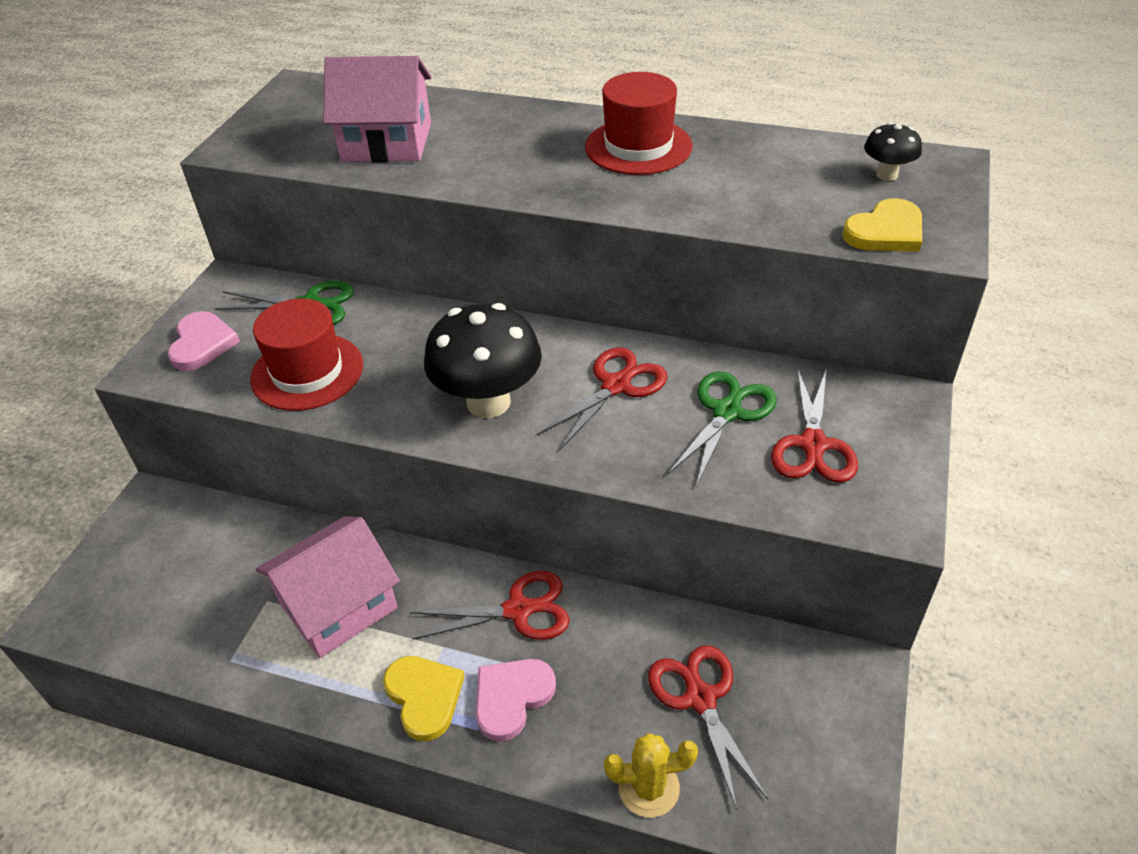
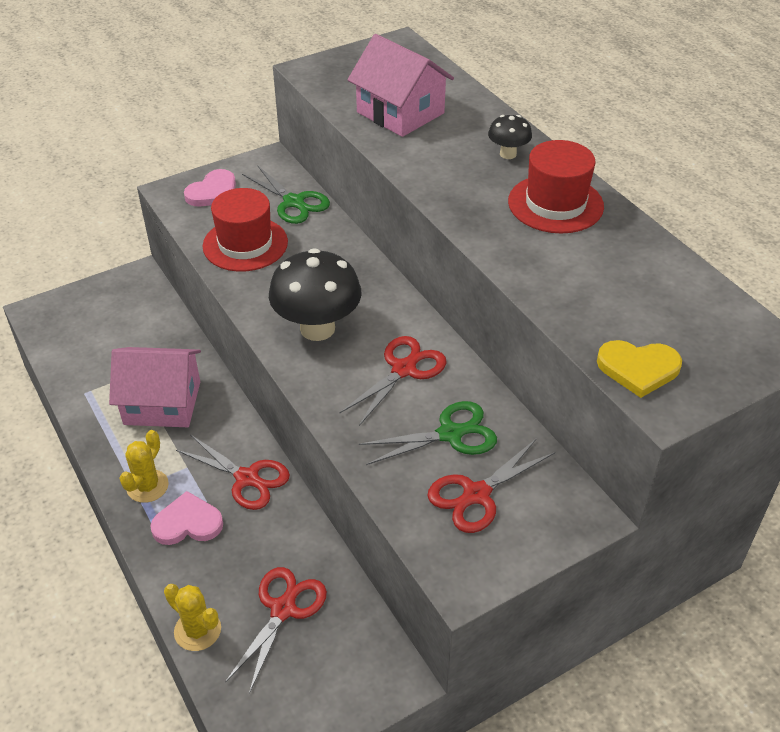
camera: 40 degrees right, 0 degrees up
yellow heart [383,656,465,741] -> yellow cactus [119,430,169,503]
red scissors [537,347,667,450] -> red scissors turned 45 degrees counterclockwise [340,336,447,426]
black mushroom [864,122,922,181] -> black mushroom moved to [488,115,532,159]

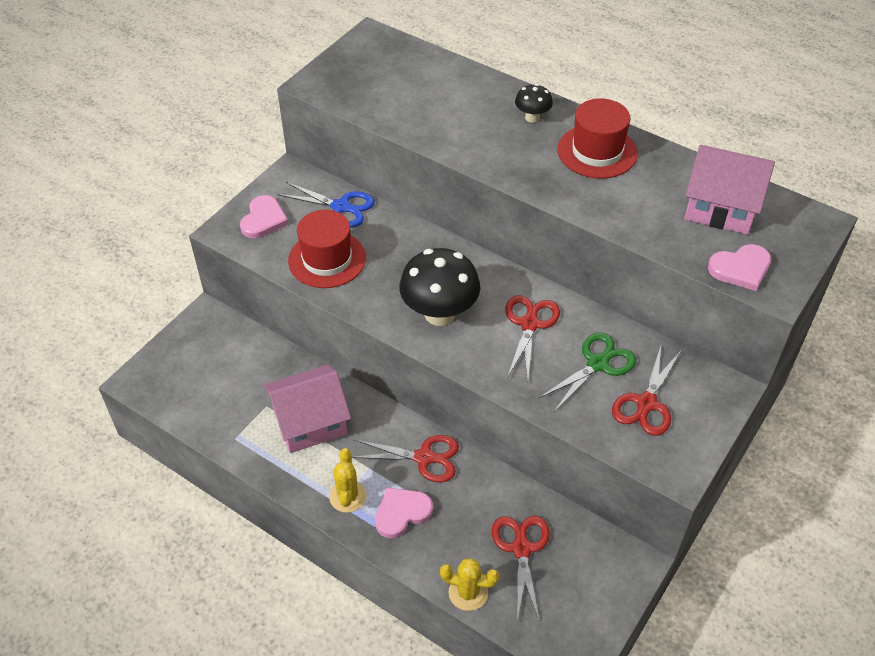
camera: 25 degrees left, 5 degrees up
green scissors [242,165,330,224] -> blue scissors [277,182,375,227]
pink house [347,34,454,137] -> pink house moved to [684,145,775,235]
yellow heart [597,340,682,398] -> pink heart [708,244,771,291]

